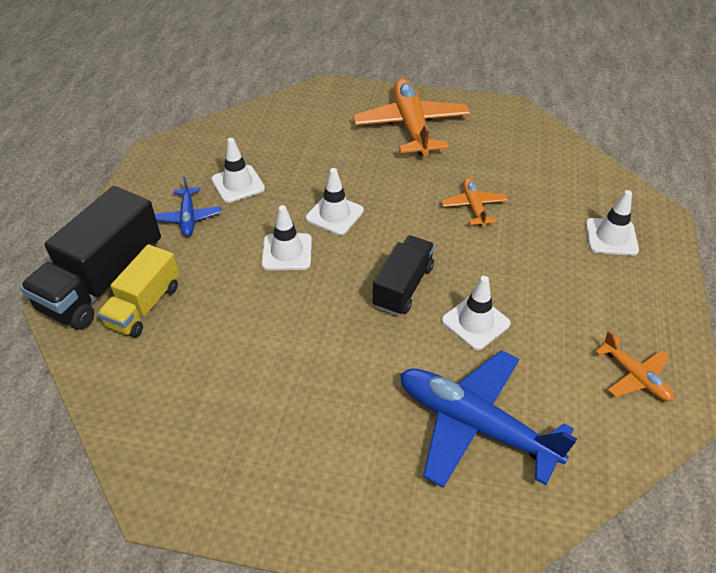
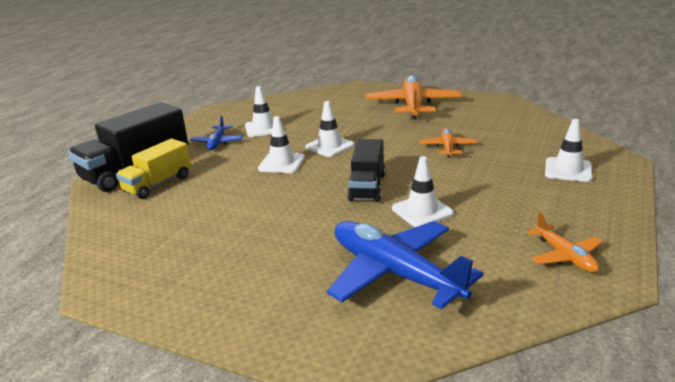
camera: 15 degrees right, 20 degrees down
black truck [373,235,435,316] -> black truck turned 150 degrees clockwise [347,139,385,202]

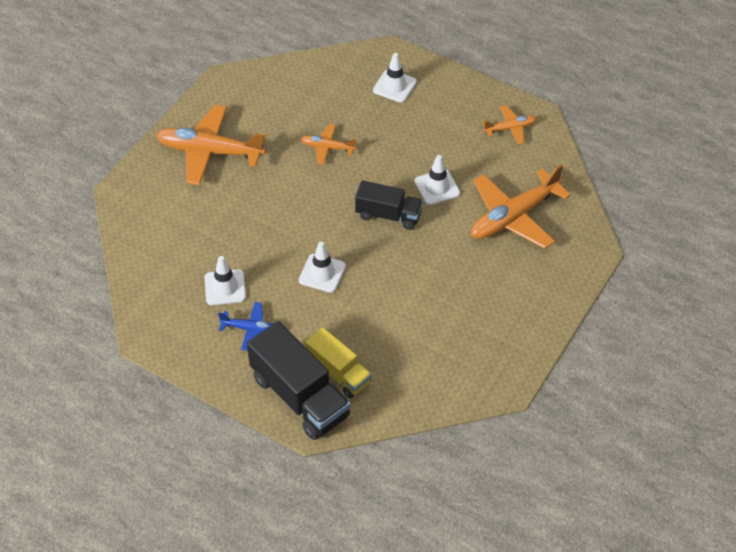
camera: 85 degrees left, 25 degrees up
white traffic cone [305,101,354,157] -> none
blue plane [327,221,484,309] -> orange plane [471,164,571,249]

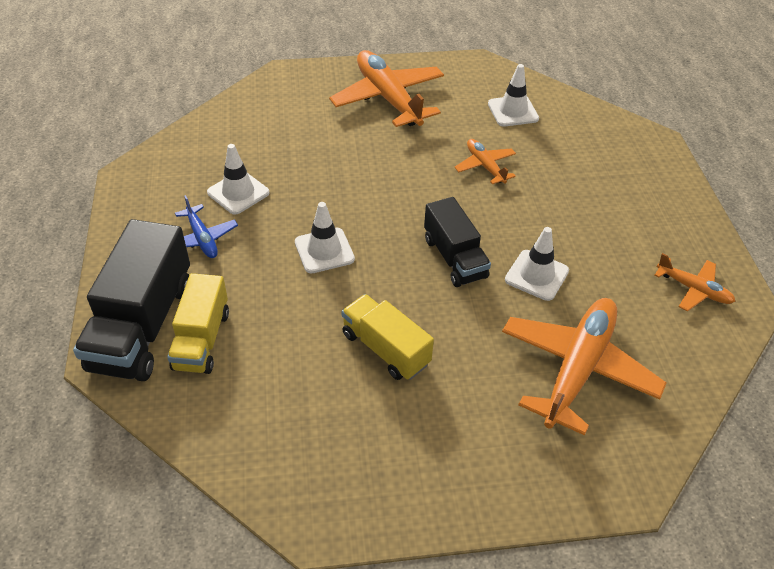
camera: 50 degrees right, 5 degrees down
white traffic cone [373,53,417,103] -> white traffic cone moved to [488,64,539,127]
orange plane [471,164,571,249] -> orange plane turned 105 degrees clockwise [502,298,667,436]
none -> yellow truck [341,294,434,380]

